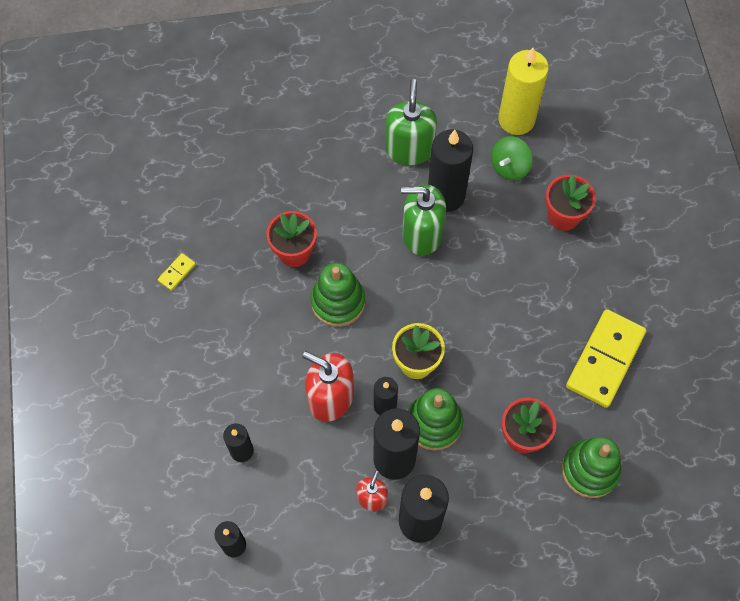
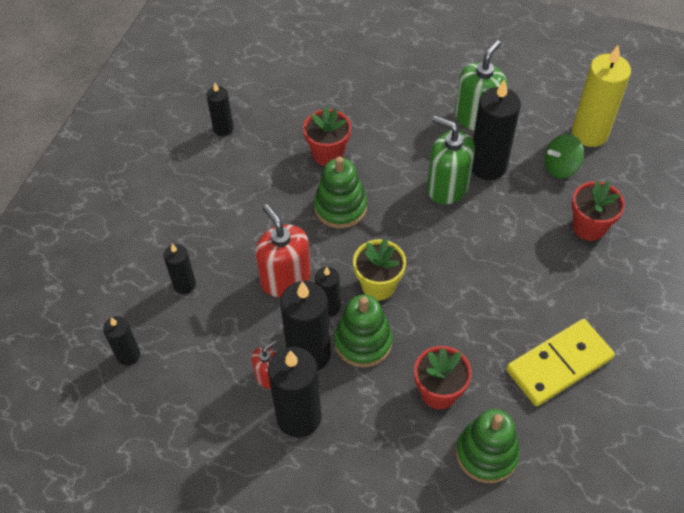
camera: 30 degrees right, 10 degrees down
yellow domino [158,253,196,291] -> black candle [207,83,234,136]

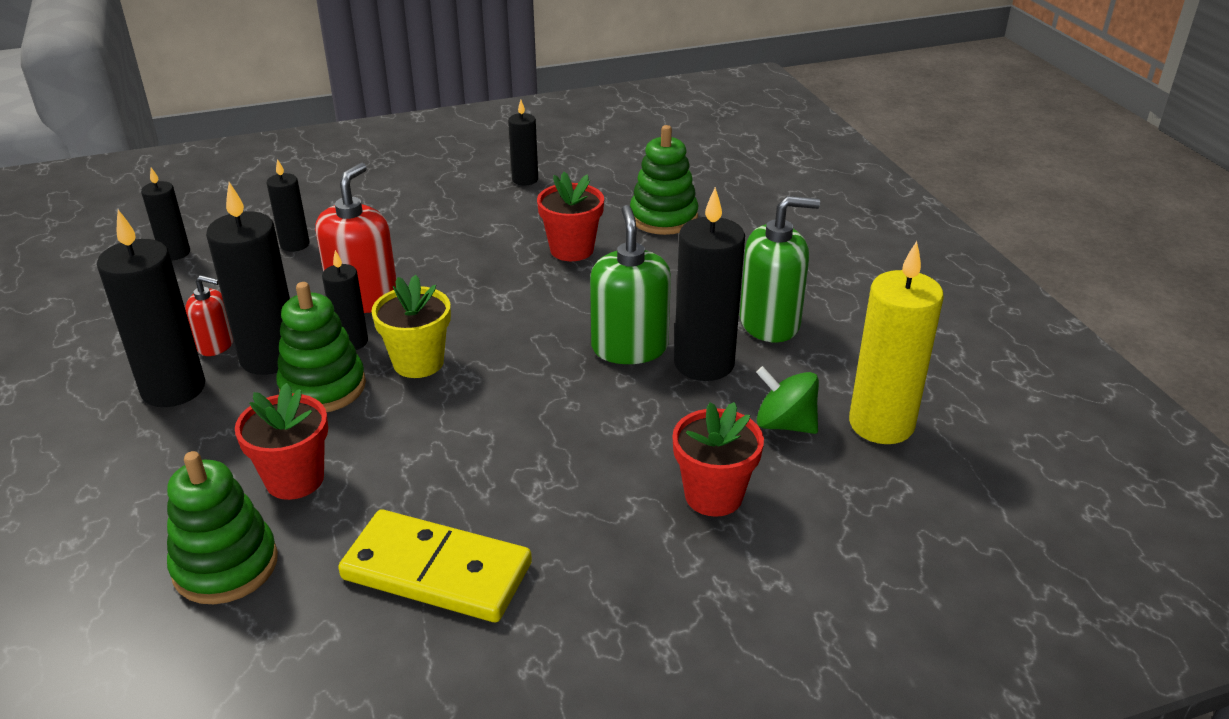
camera: 50 degrees right, 20 degrees down
green stacking toy [314,157,367,228] -> green stacking toy moved to [630,125,698,235]

